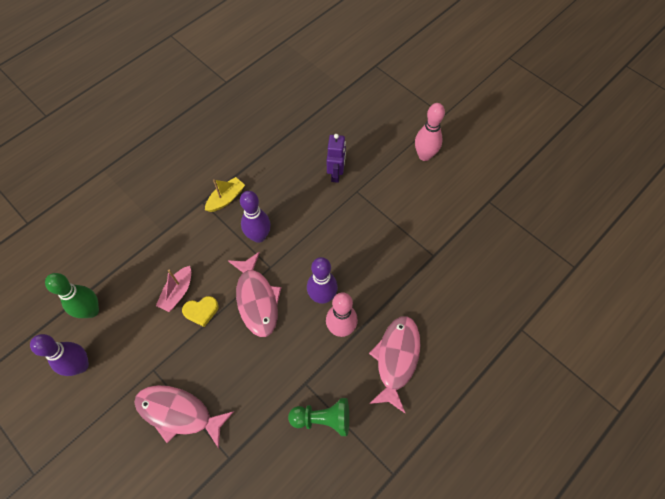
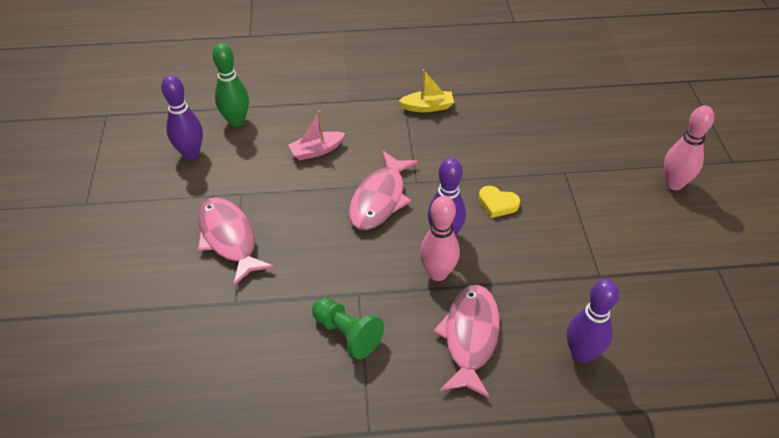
camera: 40 degrees right, 15 degrees down
yellow heart [182,296,219,327] -> yellow heart moved to [478,186,520,218]
purple bowling pin [240,191,271,243] -> purple bowling pin moved to [567,279,619,363]
purple robot [327,134,346,183] -> none
pink fish [369,316,421,413] -> pink fish turned 45 degrees counterclockwise [433,285,500,398]

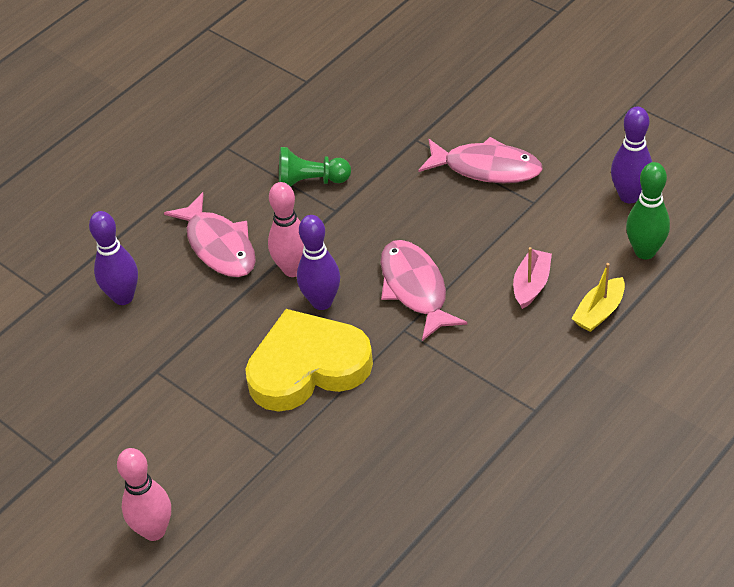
camera: 140 degrees right, 0 degrees up
yellow boat [399,69,454,112] -> yellow boat moved to [571,263,625,332]
yellow heart [478,186,520,218] -> yellow heart [245,309,373,412], size x2.46

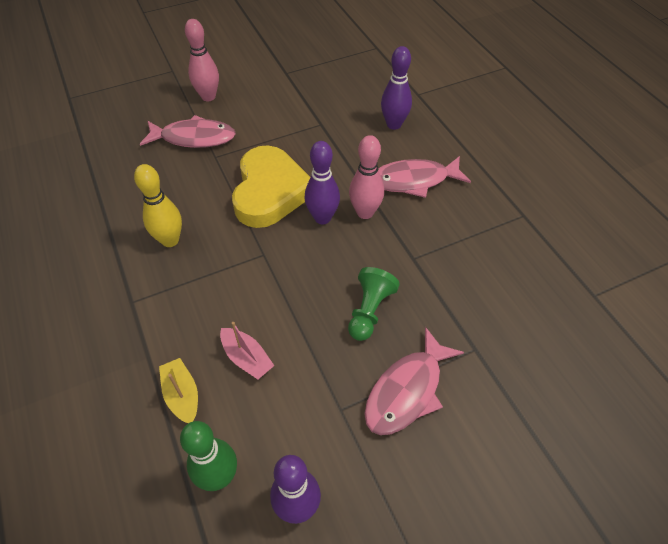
camera: 110 degrees right, 5 degrees up
green pawn [279,147,351,187] -> green pawn moved to [348,267,400,341]
pink fish [381,240,467,341] -> pink fish moved to [140,115,236,148]
none -> yellow bowling pin [134,164,182,247]

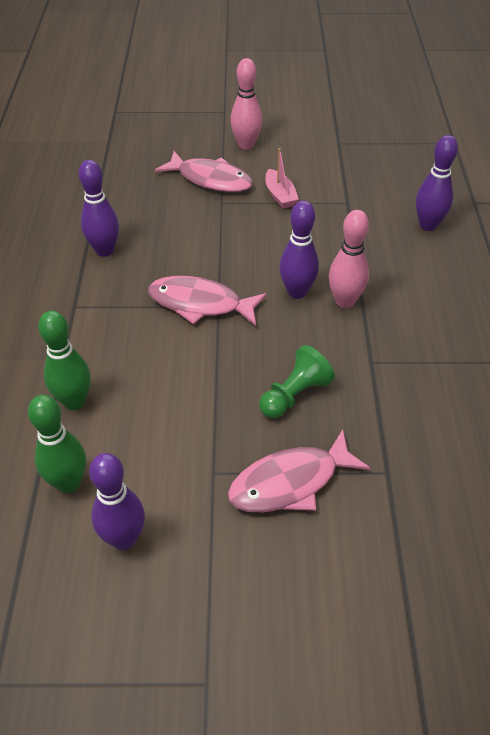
camera: 25 degrees right, 5 degrees down
yellow bowling pin [134,164,182,247] -> none
yellow boat [159,358,198,423] -> green bowling pin [38,311,91,410]
pink boat [220,322,274,379] -> pink boat moved to [266,148,299,209]
yellow heart [232,145,310,228] -> none
pink fish [378,156,471,198] -> pink fish moved to [148,276,267,326]
none -> purple bowling pin [79,160,119,257]

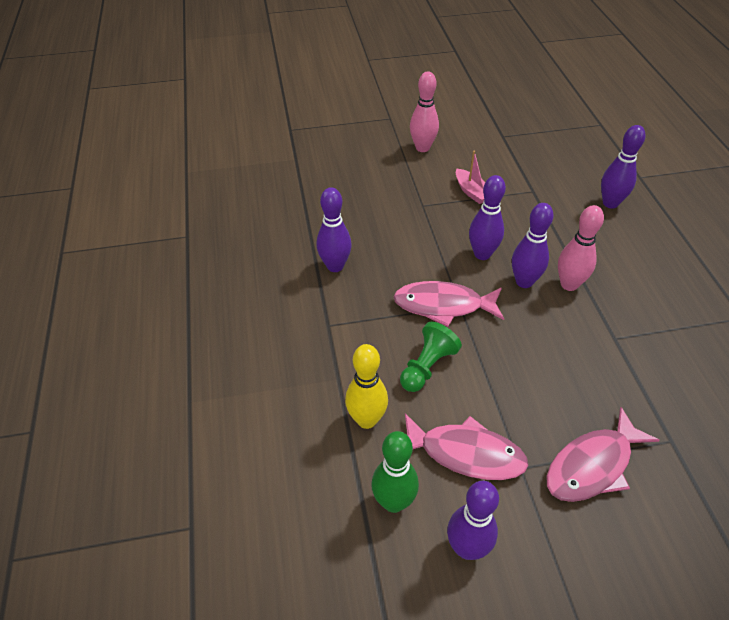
camera: 10 degrees left, 0 degrees up
green bowling pin [38,311,91,410] -> yellow bowling pin [345,344,388,429]
pink fish [155,151,253,192] -> pink fish moved to [405,413,529,480]
green pawn [259,345,335,418] -> green pawn moved to [400,322,462,392]
none -> purple bowling pin [469,175,506,260]

